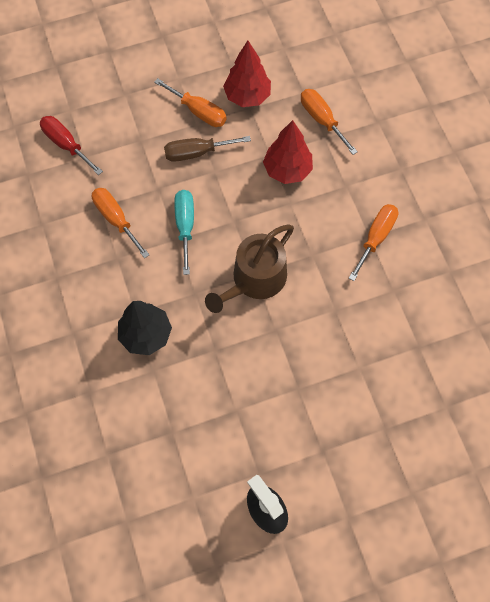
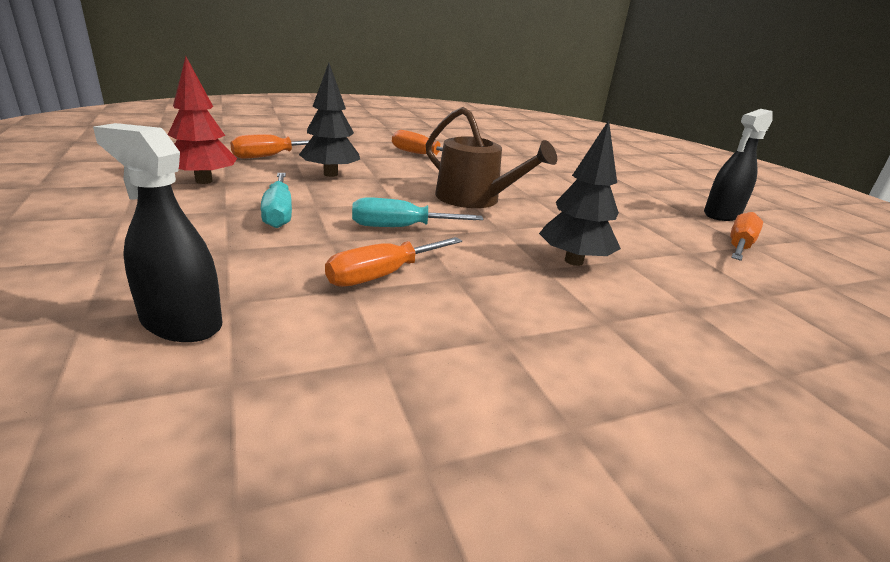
camera: 95 degrees left, 40 degrees down
red screwdriver [40,116,103,175] -> black spray bottle [93,123,222,342]
orange screwdriver [154,78,227,127] -> orange screwdriver moved to [730,212,763,261]
brown screwdriver [164,136,251,162] -> turquoise screwdriver [261,173,292,228]
red tree [263,120,313,184] -> black tree [299,63,360,177]

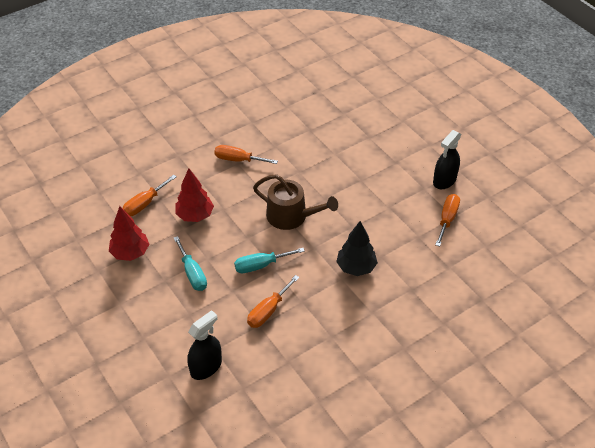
camera: 10 degrees left, 20 degrees up
black spray bottle [93,123,222,342] -> black spray bottle turned 120 degrees clockwise [187,310,222,380]
black tree [299,63,360,177] -> red tree [175,168,214,222]

